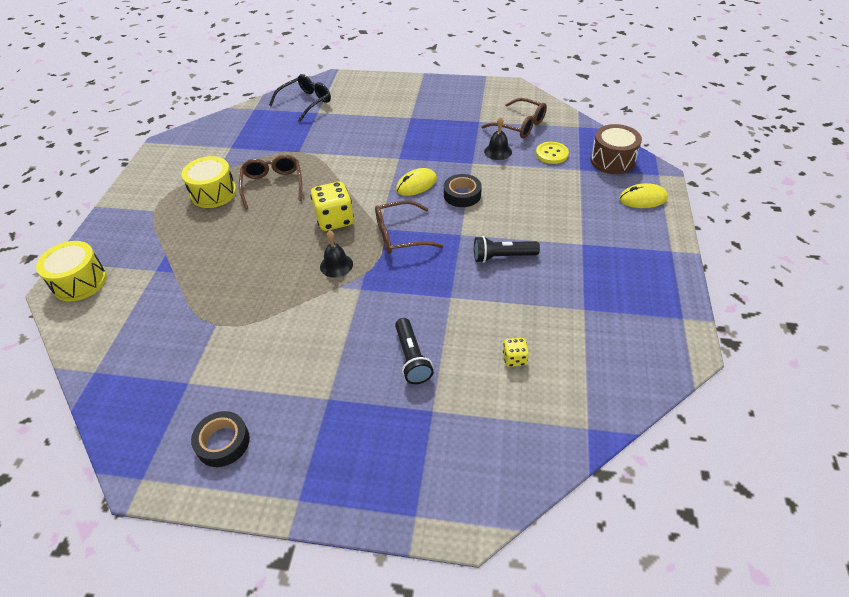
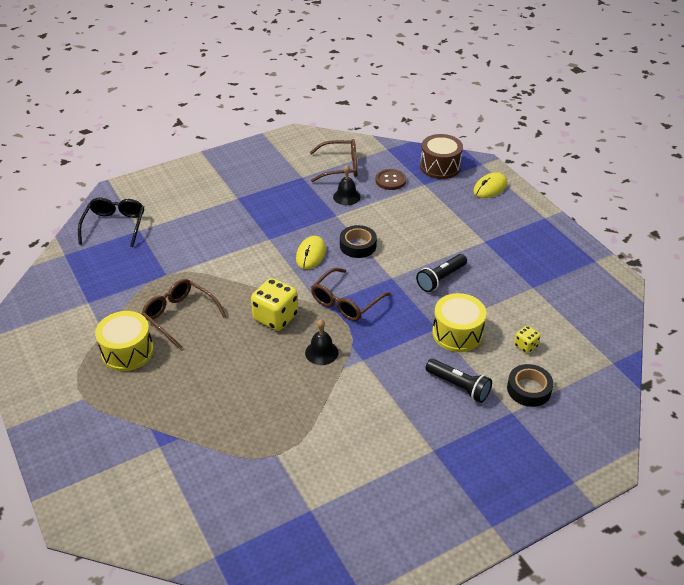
camera: 40 degrees left, 5 degrees down
yellow drum [36,241,107,301] -> yellow drum moved to [432,293,487,352]
black tape [191,411,250,467] -> black tape moved to [507,364,553,407]
yellow button [536,142,569,164] -> brown button [375,169,406,190]

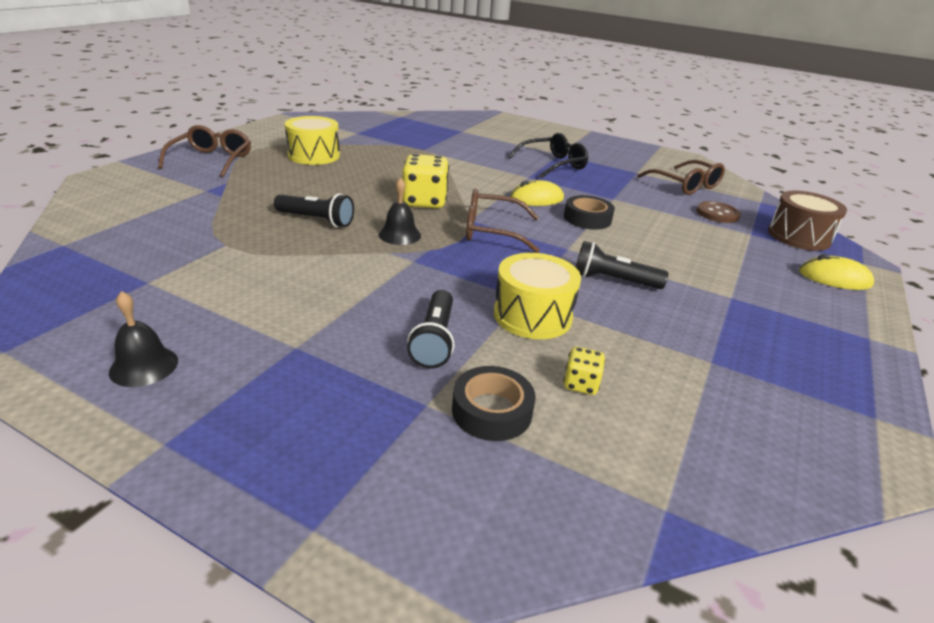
camera: 55 degrees right, 10 degrees down
black glasses [78,197,144,247] -> black glasses moved to [508,133,588,178]
brown glasses [142,279,226,350] -> brown glasses moved to [158,125,251,177]
black bell [333,165,361,205] -> black bell moved to [109,291,178,387]
none -> black flashlight [274,193,354,227]

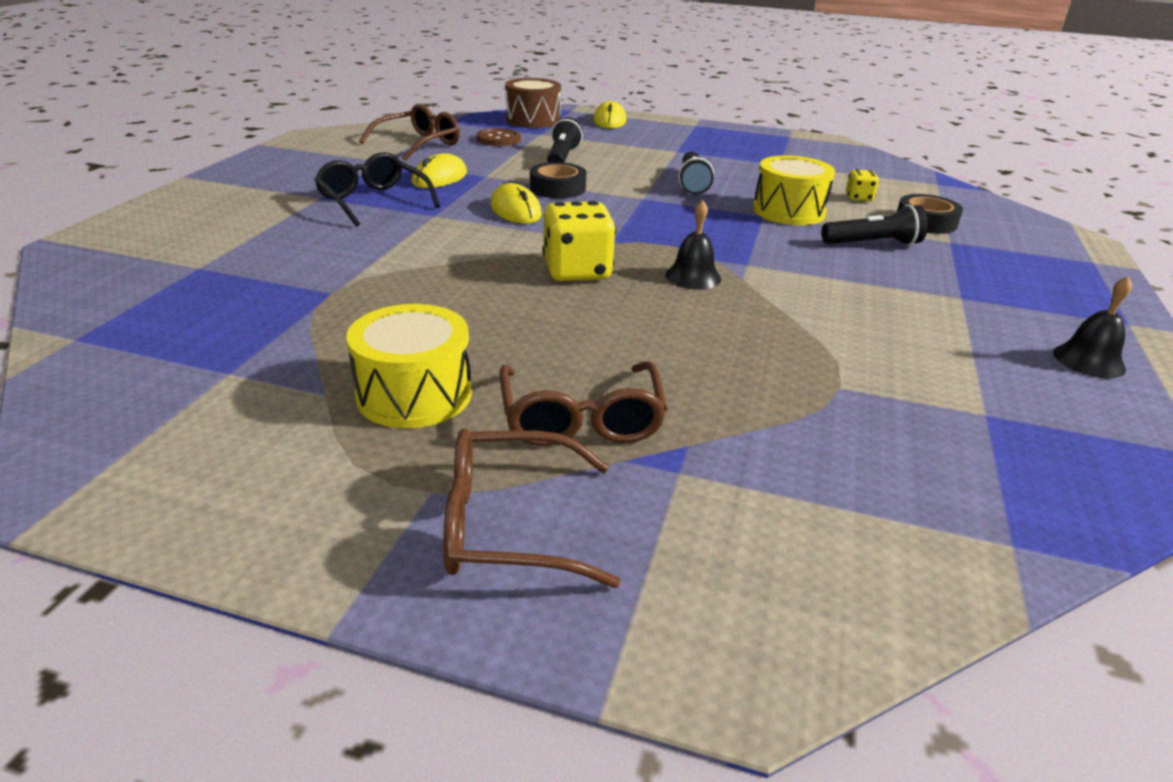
camera: 100 degrees left, 0 degrees up
black flashlight [274,193,354,227] -> black flashlight moved to [547,117,583,163]
brown glasses [466,189,540,253] -> brown glasses moved to [499,361,667,446]
none -> yellow mouse [412,153,467,188]

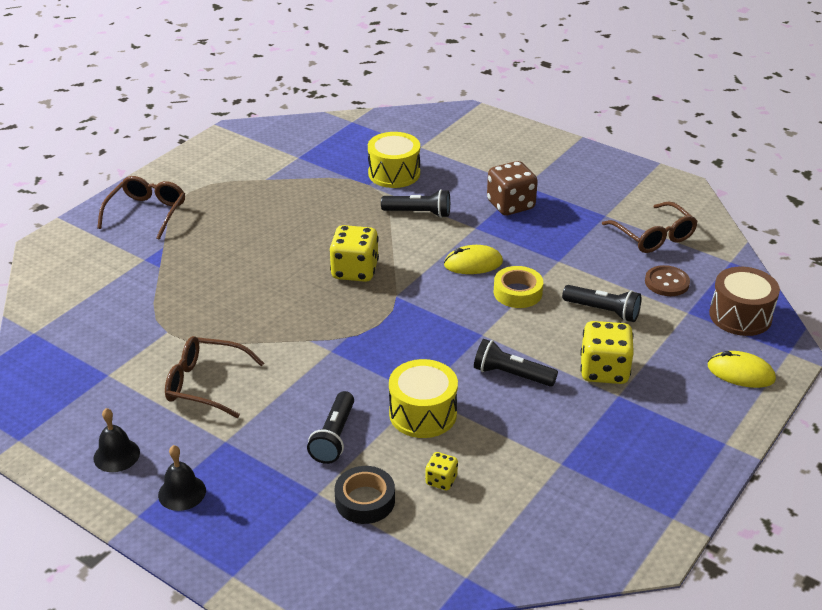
camera: 110 degrees right, 5 degrees up
black glasses [314,152,440,227] -> brown dice [487,161,538,215]
yellow drum [346,304,472,428] -> yellow drum moved to [368,132,420,188]
yellow mouse [412,153,467,188] -> none
brown glasses [499,361,667,446] -> brown glasses moved to [165,336,264,418]
black tape [530,162,586,198] -> yellow tape [494,266,543,308]
black bell [665,200,721,290] -> black bell moved to [158,445,206,511]
none -> black flashlight [381,189,450,218]
none -> yellow dice [580,321,634,384]

